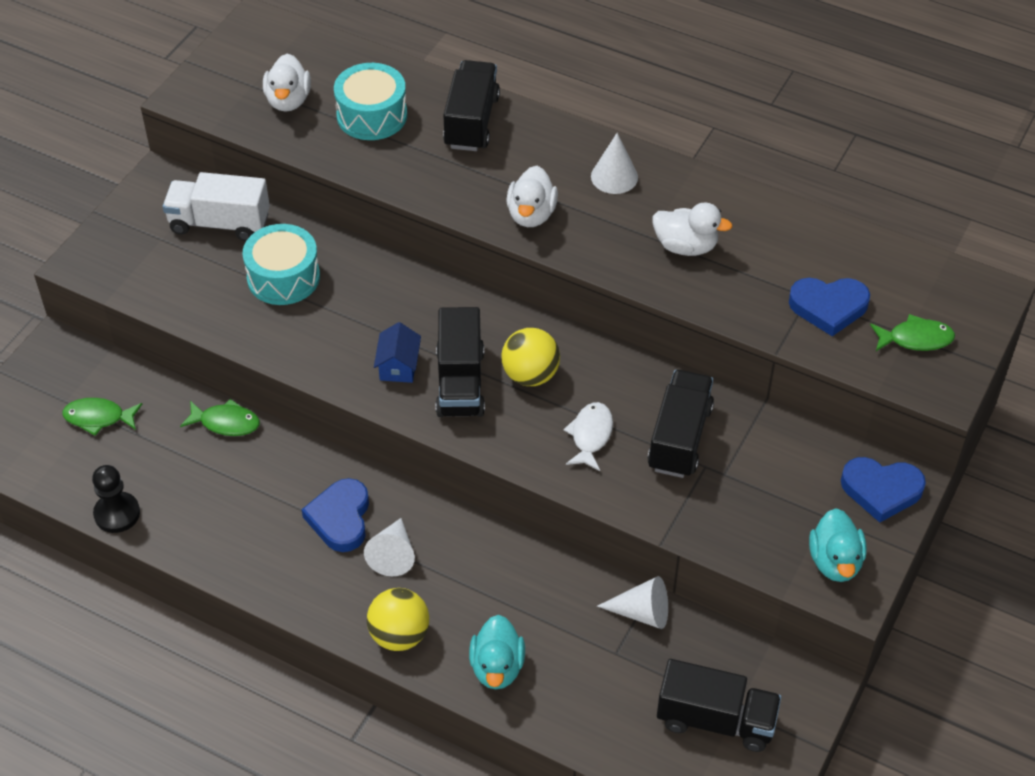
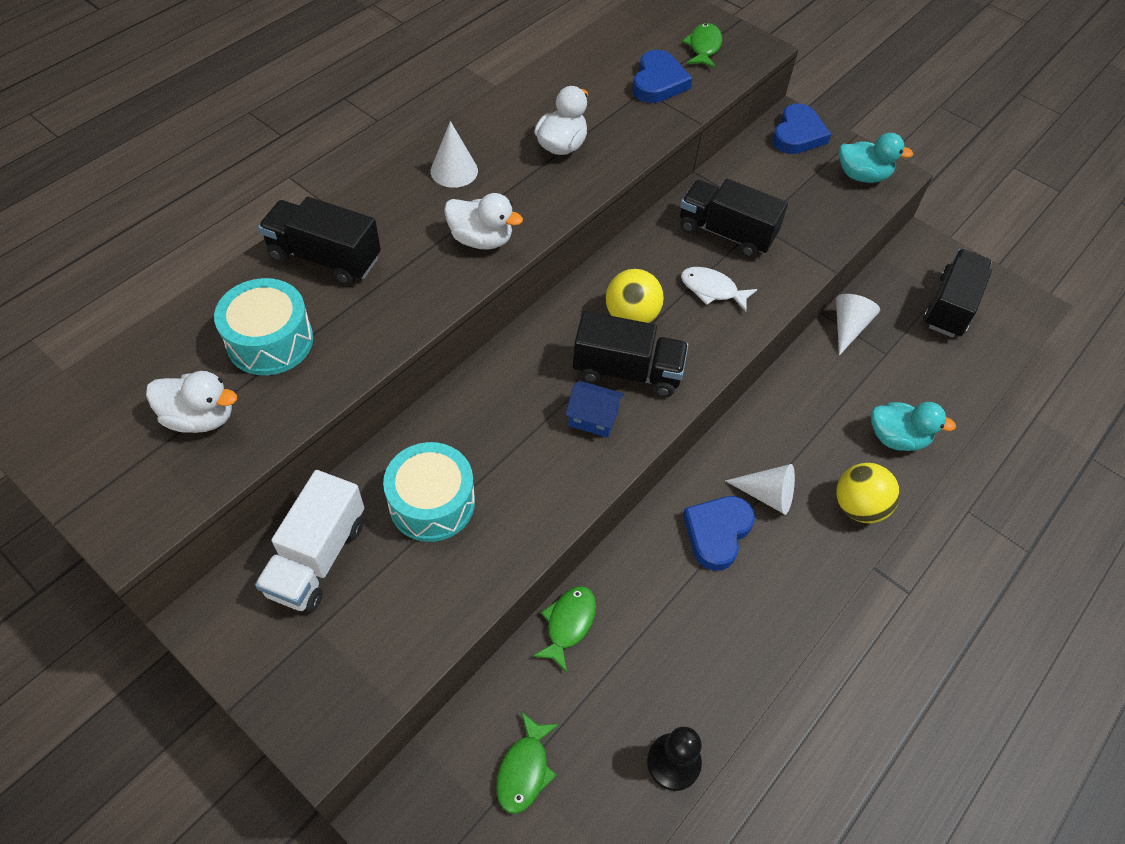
camera: 80 degrees left, 5 degrees up
blue heart [302,478,369,552] -> blue heart turned 105 degrees clockwise [683,496,755,571]

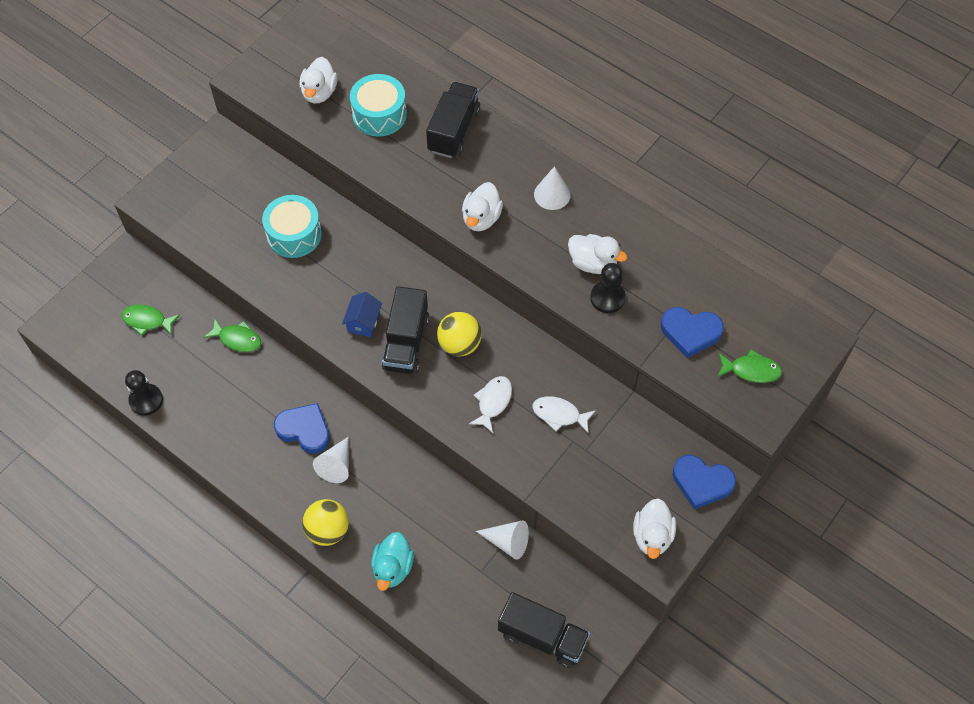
camera: 90 degrees right, 5 degrees up
white truck [255,470,364,613] -> none
black truck [680,179,788,258] -> white fish [532,396,596,433]
turquoise duck [839,133,913,183] -> white duck [633,498,676,559]
none -> black pawn [590,263,626,313]

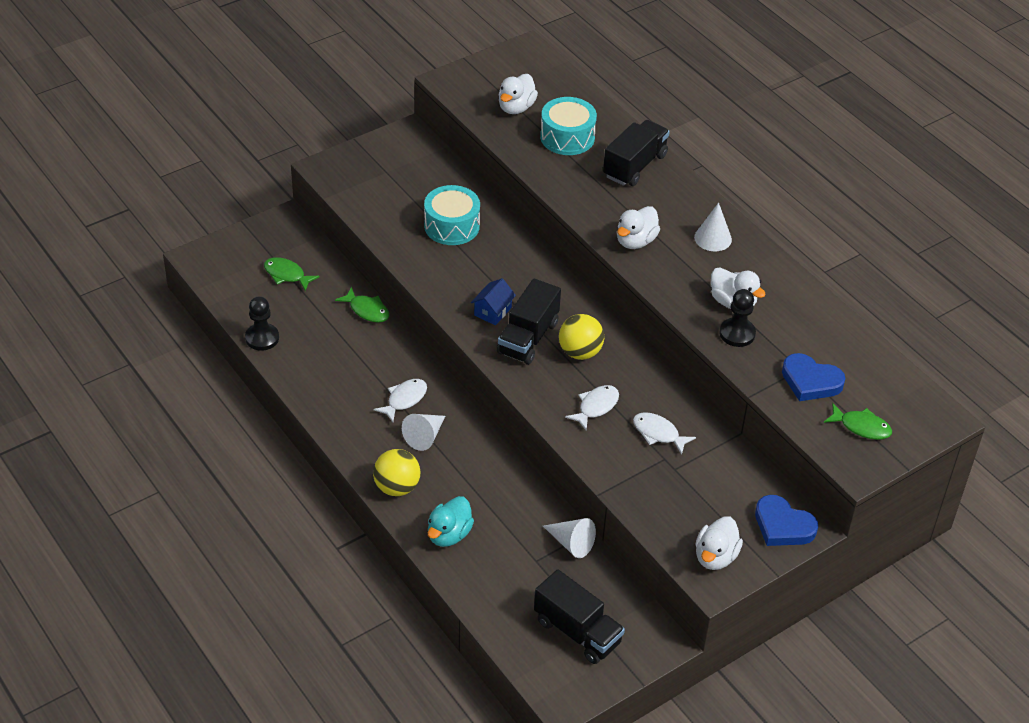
camera: 15 degrees right, 15 degrees down
blue heart [274,403,330,454] -> white fish [373,379,427,422]

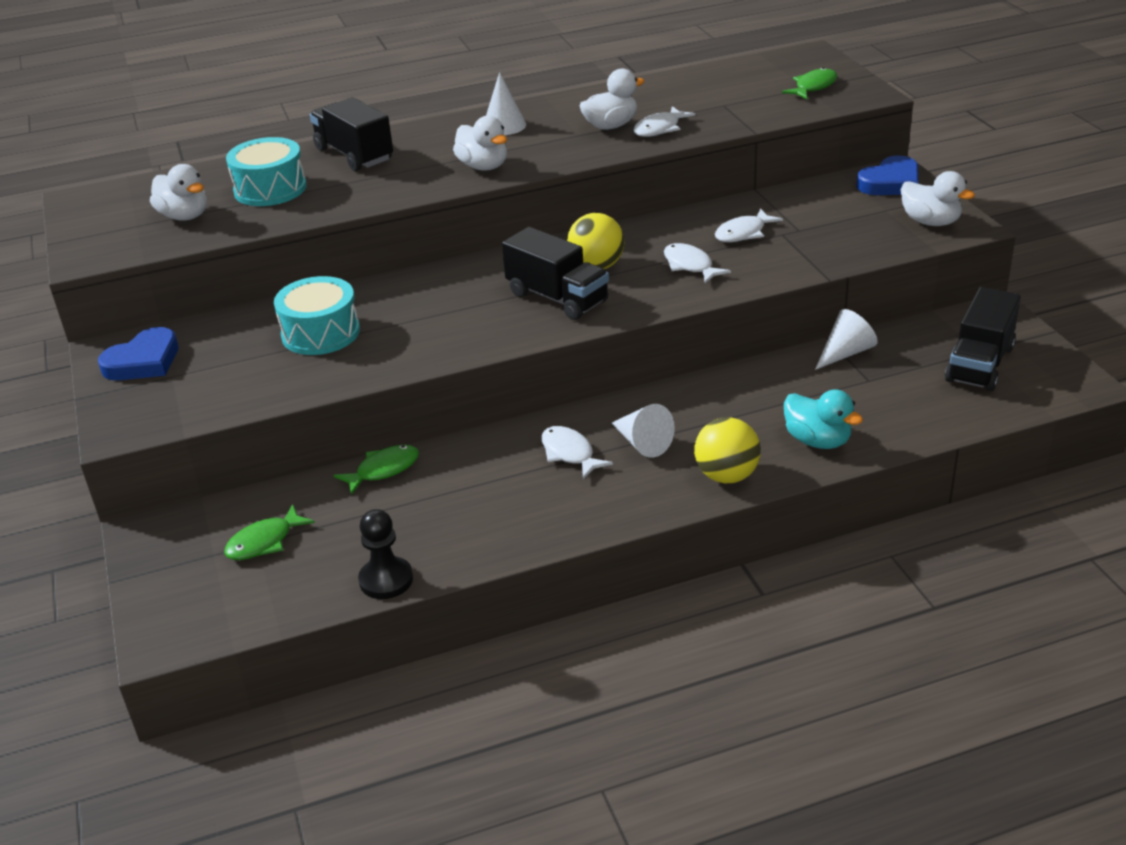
camera: 70 degrees left, 10 degrees down
blue house [471,278,516,325] -> none
black truck [534,569,625,664] -> black truck turned 150 degrees clockwise [945,287,1021,391]
black pawn [720,289,756,347] -> white fish [633,106,695,137]
blue heart [782,353,845,401] -> blue heart moved to [98,327,178,380]

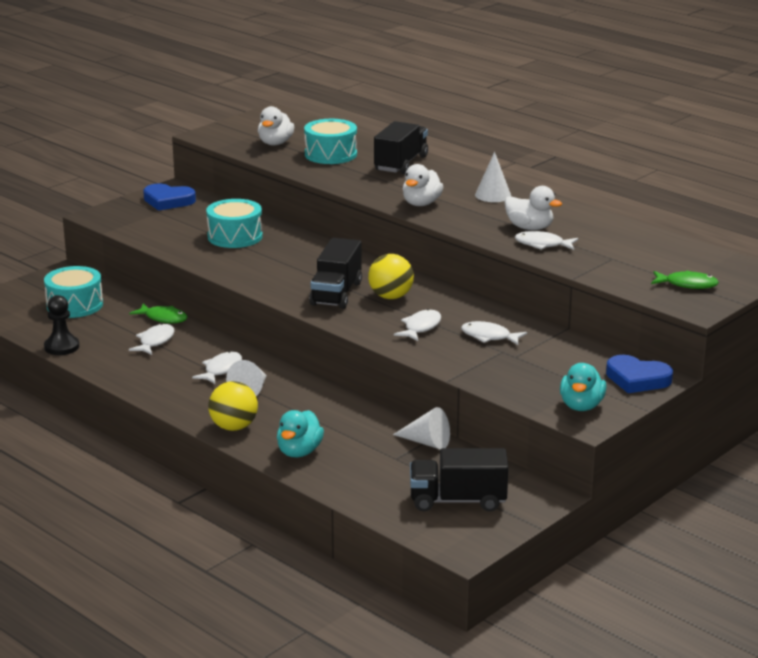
camera: 60 degrees right, 10 degrees down
green fish [224,504,315,560] -> turquoise drum [44,266,103,318]
white duck [901,171,975,226] -> turquoise duck [560,363,607,411]
none -> white fish [129,323,174,355]

